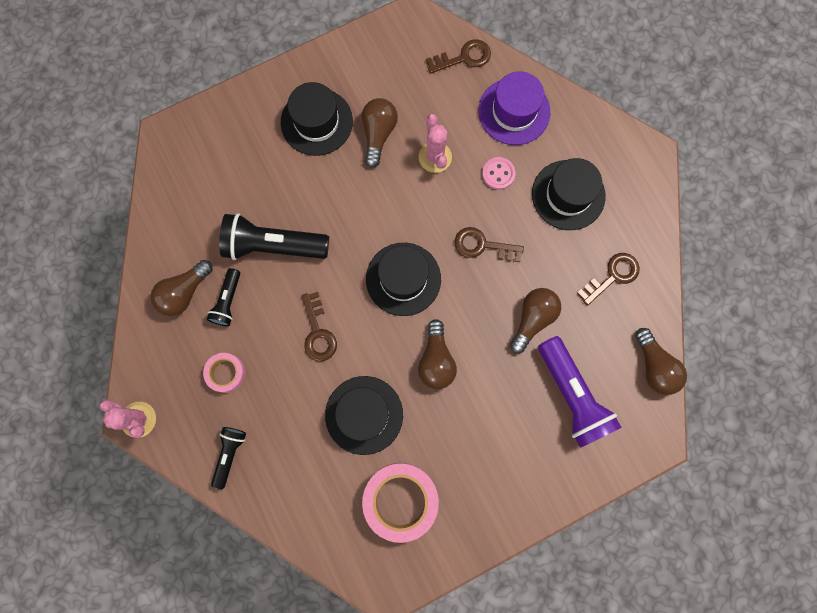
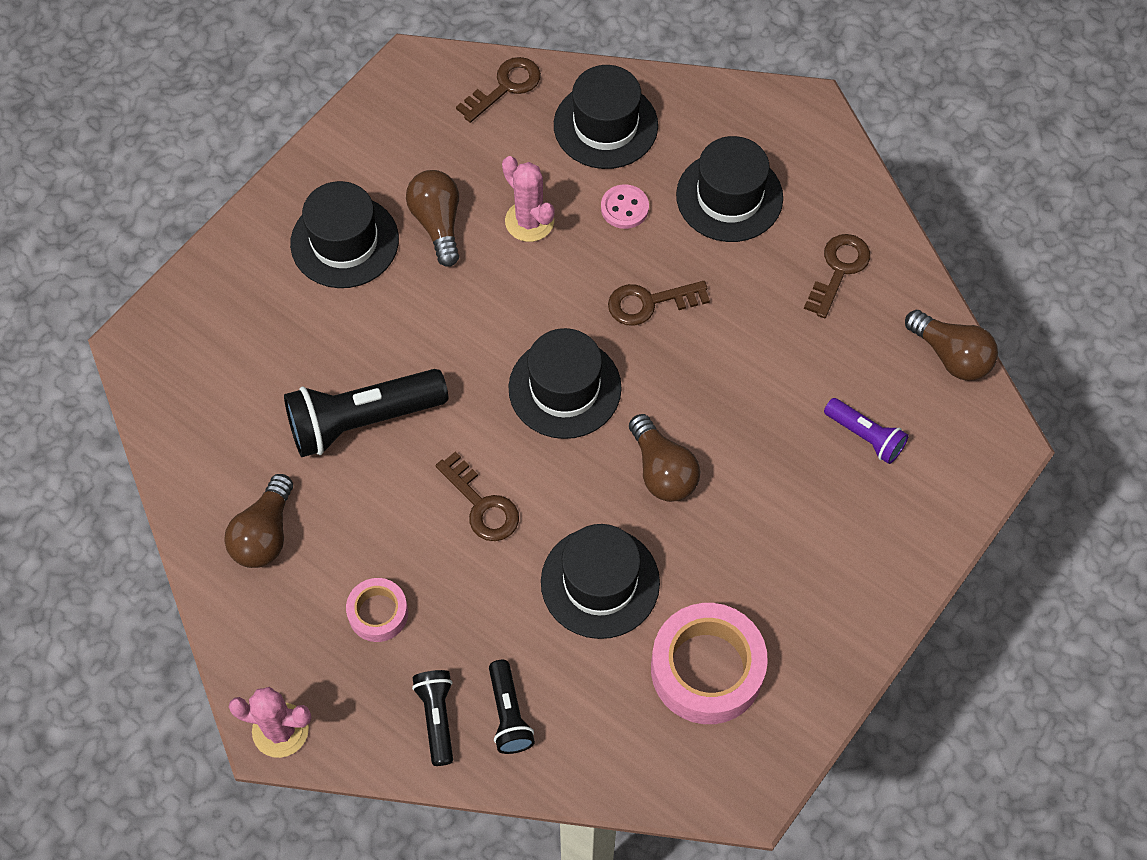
camera: 25 degrees left, 15 degrees down
black flashlight [207,268,240,326] -> black flashlight moved to [489,660,535,754]
purple hat [479,71,550,145] -> black hat [554,65,658,169]
brown light bulb [510,288,561,353] -> none
purple flashlight [538,336,622,448] -> purple flashlight [824,398,909,464], size x0.54

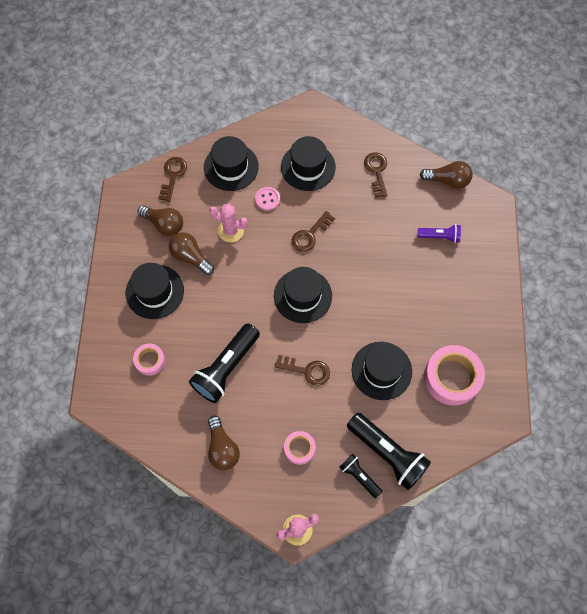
camera: 35 degrees left, 5 degrees up
black flashlight [489,660,535,754] -> black flashlight [347,413,431,490], size x1.86
brown light bulb [629,414,700,502] -> brown light bulb moved to [137,206,183,236]
none -> pink tape [133,343,165,376]

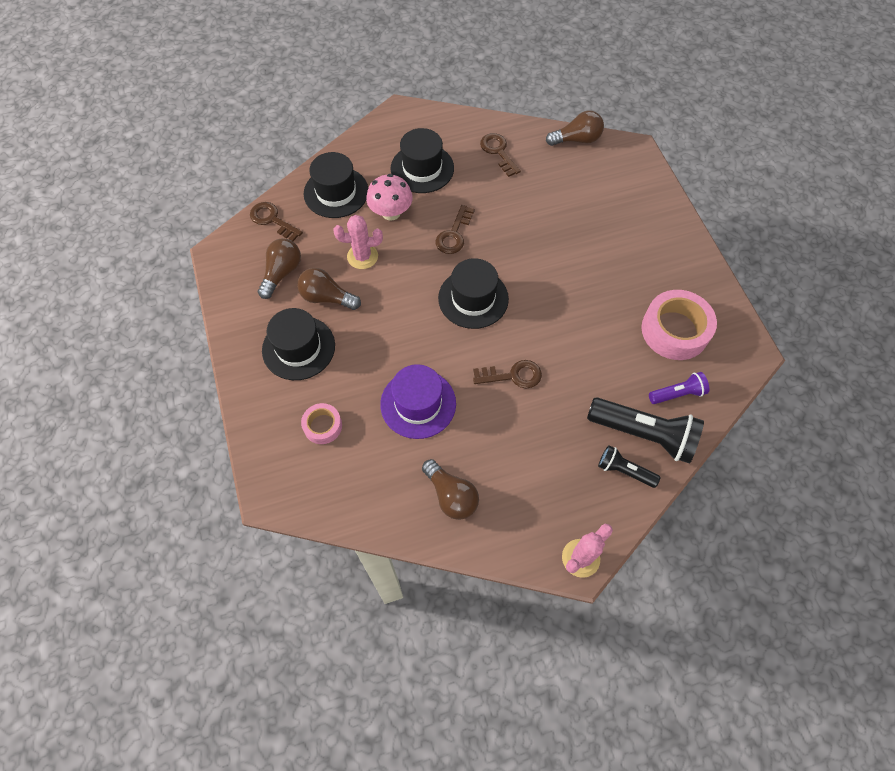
camera: 20 degrees left, 5 degrees down
brown light bulb [137,206,183,236] -> brown light bulb turned 75 degrees counterclockwise [258,238,301,299]
brown key [158,157,187,202] -> brown key turned 45 degrees counterclockwise [250,202,303,241]
black flashlight [189,323,260,403] -> purple hat [380,364,456,439]
pink button [255,187,280,211] -> pink mushroom [366,174,413,221]
pink tape [284,431,316,465] -> none
black hat [352,342,412,400] -> none
purple flashlight [418,224,461,243] -> purple flashlight moved to [649,372,709,404]

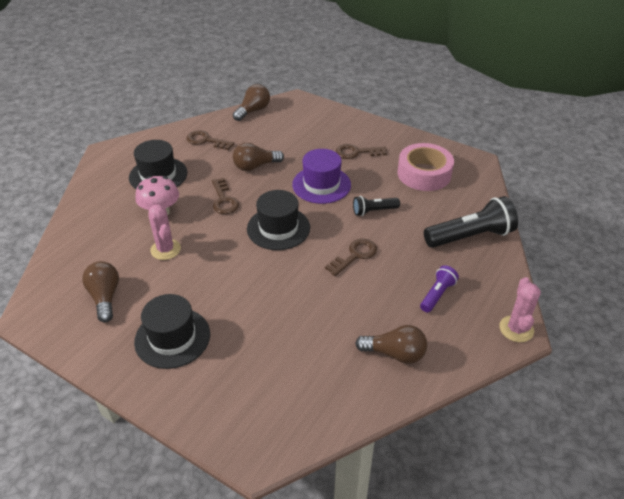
camera: 40 degrees left, 20 degrees down
brown key [250,202,303,241] -> brown key moved to [336,144,387,159]
brown light bulb [297,268,361,310] -> brown light bulb moved to [233,143,284,171]
pink tape [301,403,342,444] -> none
black hat [303,152,368,218] -> none
pink cactus [333,215,383,269] -> pink cactus turned 75 degrees counterclockwise [148,204,181,260]
purple hat [380,364,456,439] -> purple hat moved to [292,149,351,204]
black flashlight [598,445,660,488] -> black flashlight moved to [353,196,400,216]
purple flashlight [649,372,709,404] -> purple flashlight moved to [420,265,459,313]

